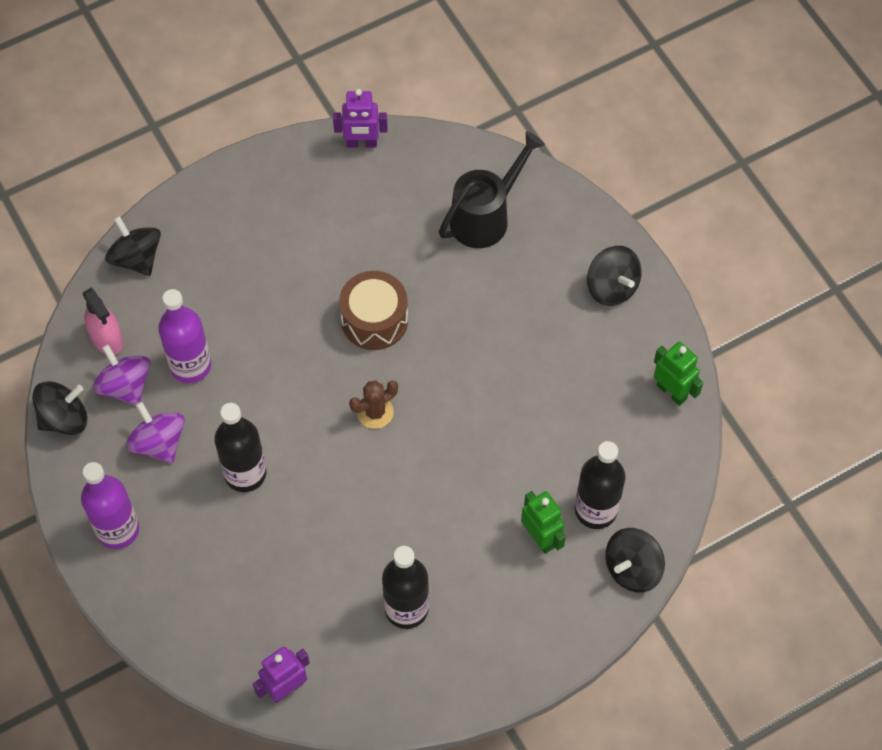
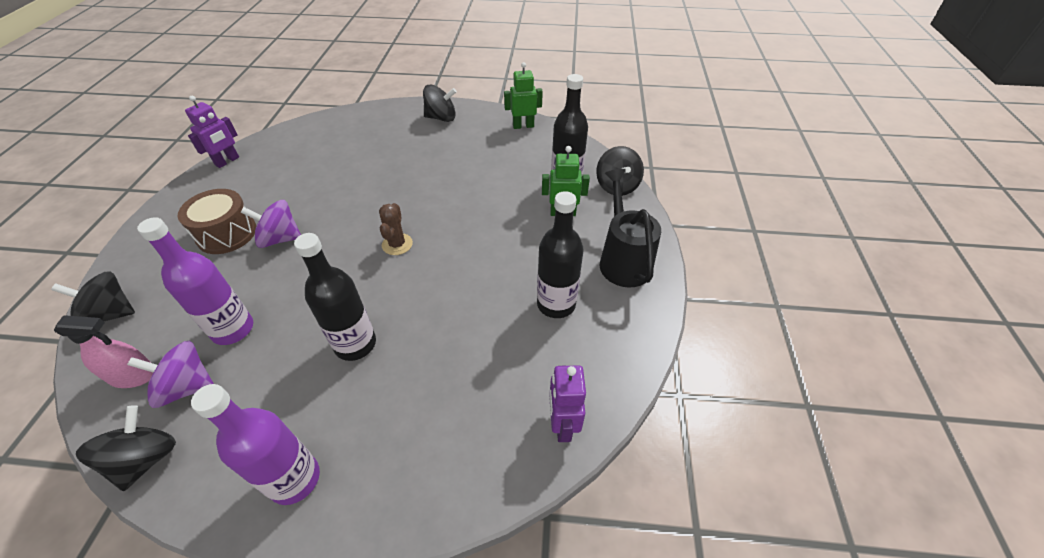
camera: 55 degrees left, 15 degrees down
purple spinning top [126,402,185,463] -> purple spinning top moved to [241,200,301,248]
brown drum [339,271,408,350] -> brown drum moved to [178,189,256,254]
black watering can [439,131,545,248] -> black watering can moved to [600,169,661,287]

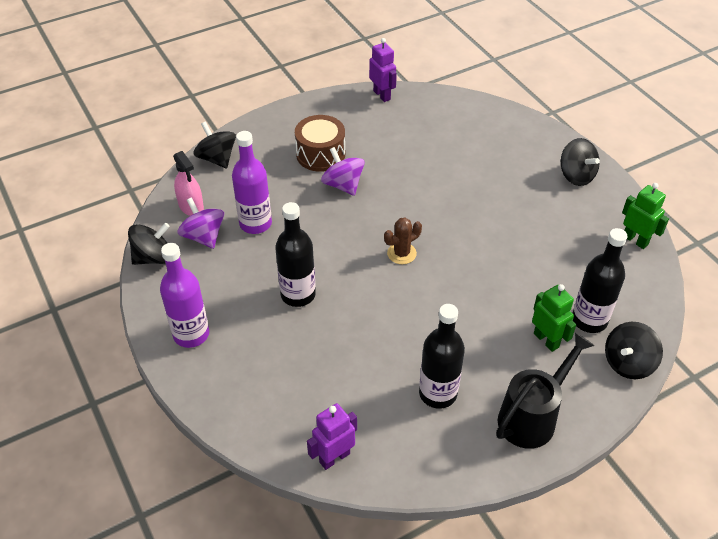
camera: 55 degrees right, 0 degrees up
purple robot [185,96,239,168] -> purple robot turned 120 degrees counterclockwise [369,38,397,102]

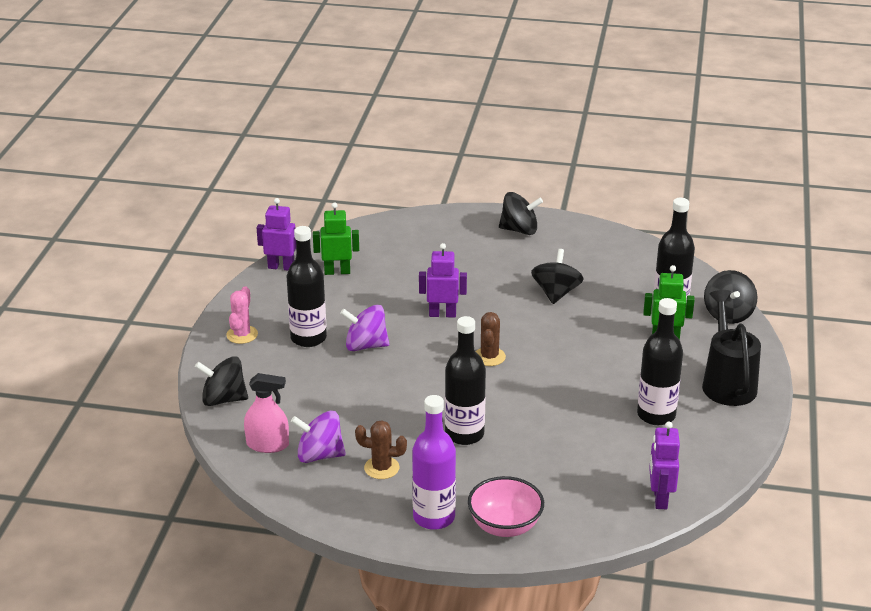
camera: 50 degrees left, 15 degrees down
black spinning top [128,223,170,265] -> black spinning top moved to [531,249,584,304]
purple bottle [232,131,272,234] -> none
brown drum [295,115,345,172] -> black bottle [287,226,327,347]
green robot [622,183,669,249] -> green robot moved to [313,202,359,275]
none -> pink cactus [226,286,258,344]
none -> brown cactus [355,420,407,479]
none -> purple robot [419,243,467,318]
none -> pink bowl [468,476,544,537]

